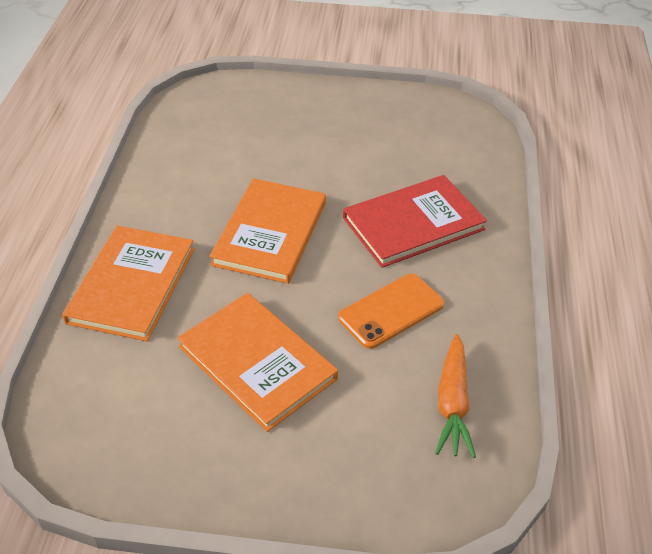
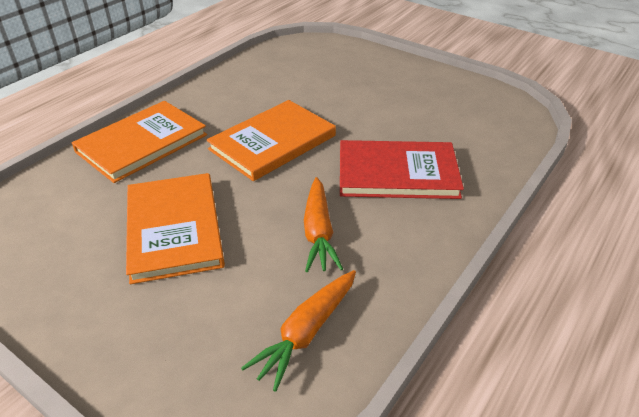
camera: 30 degrees right, 5 degrees down
orange phone [338,273,444,349] -> orange carrot [304,177,343,272]

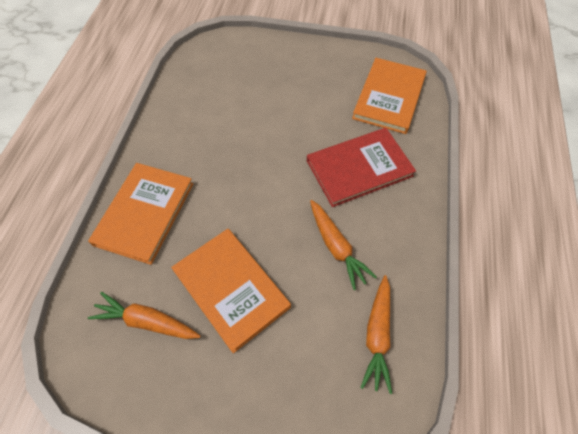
camera: 25 degrees left, 20 degrees up
orange book [207,100,336,181] -> orange book moved to [352,58,427,134]
none -> orange carrot [88,292,201,339]

